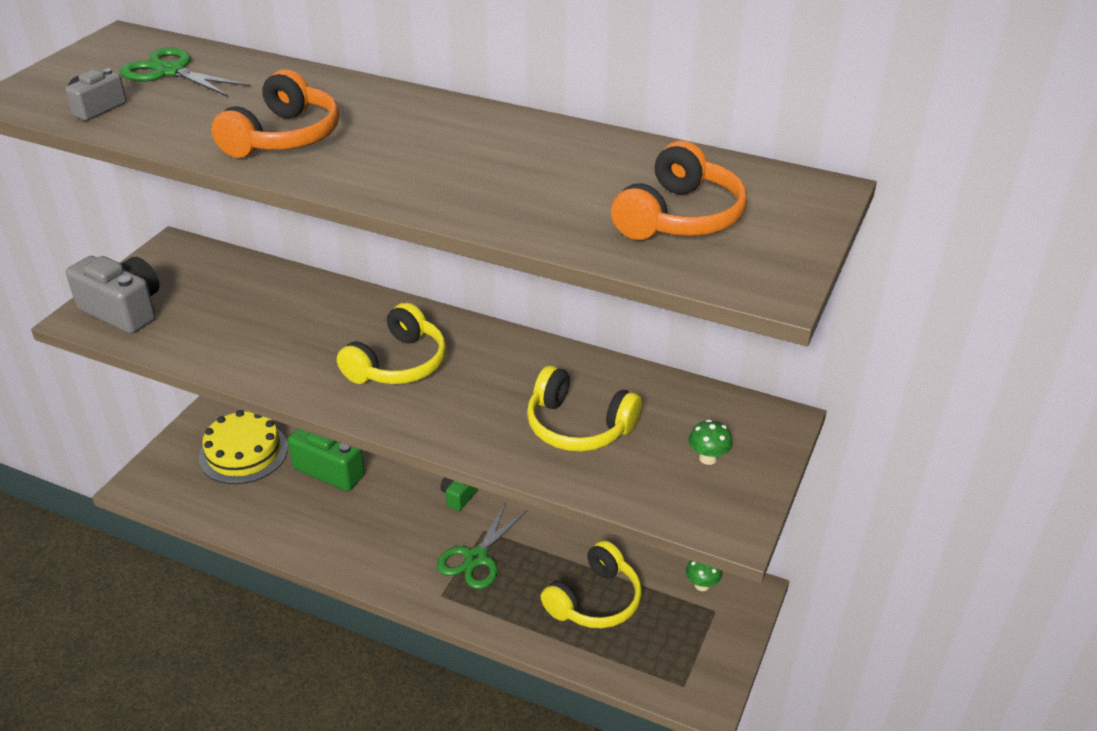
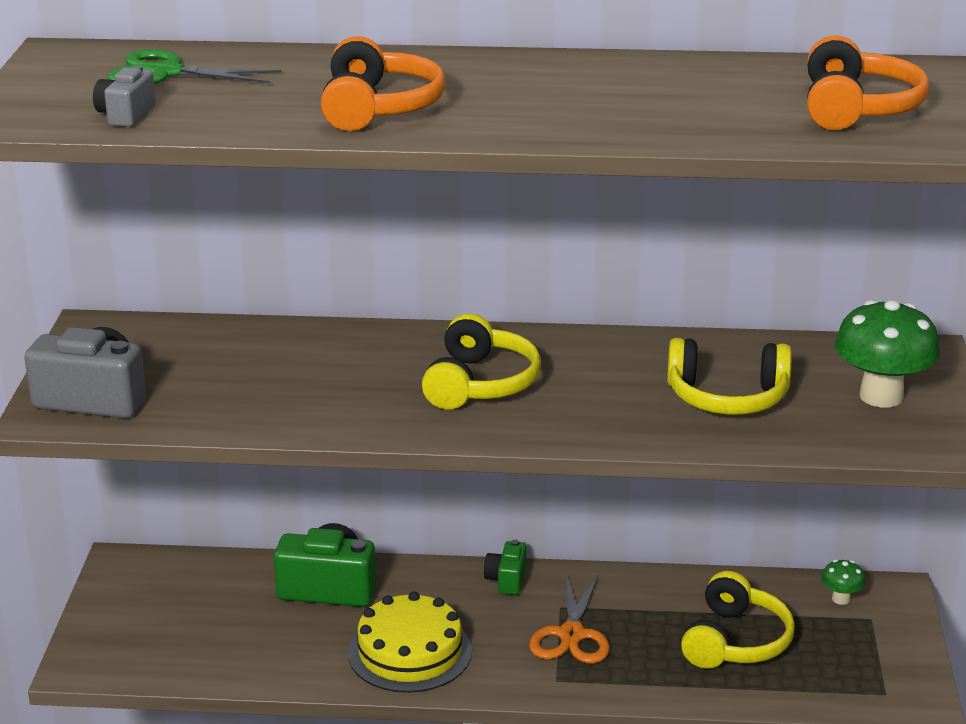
camera: 20 degrees left, 10 degrees down
yellow cake [199,410,288,484] -> yellow cake moved to [348,592,472,693]
green scissors [437,502,527,589] -> orange scissors [529,574,610,664]
green mushroom [689,419,732,465] -> green mushroom [834,300,940,408], size x2.10

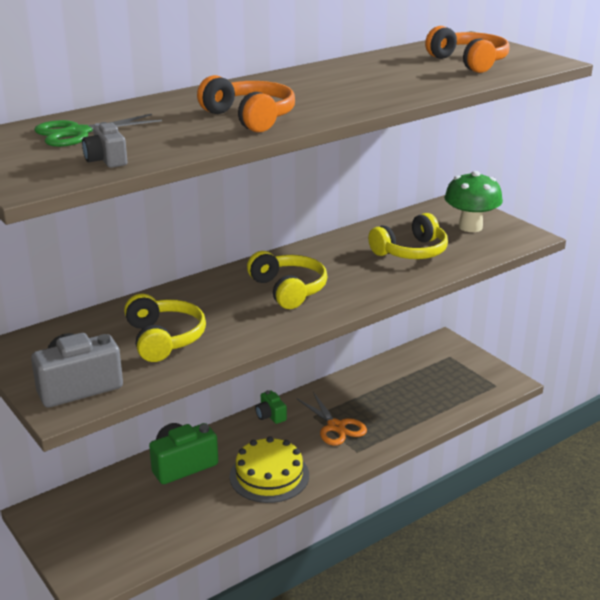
camera: 40 degrees left, 0 degrees up
yellow headphones [681,571,795,669] -> yellow headphones moved to [124,294,206,362]
green mushroom [821,559,865,605] -> none

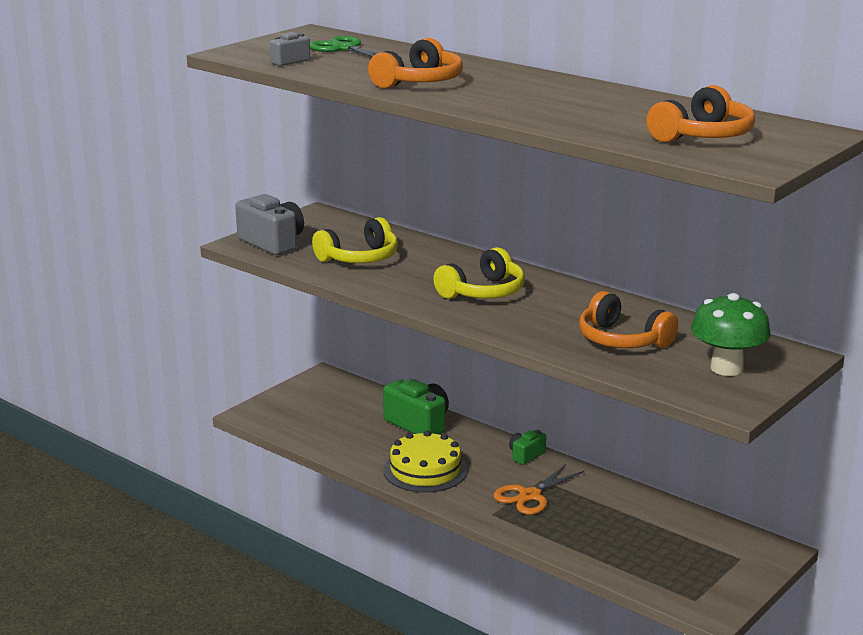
camera: 75 degrees right, 5 degrees down
yellow headphones [368,213,448,259] -> orange headphones [579,291,678,348]

